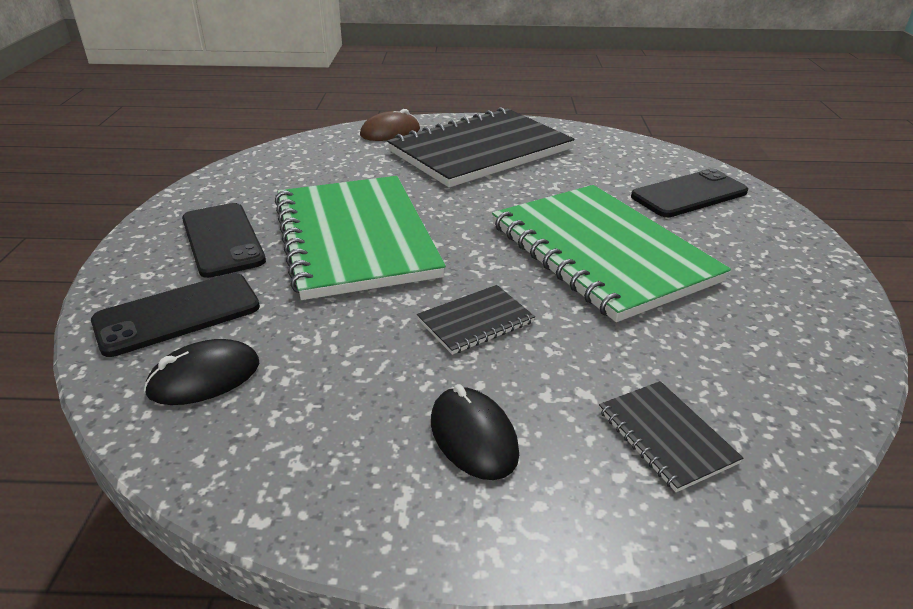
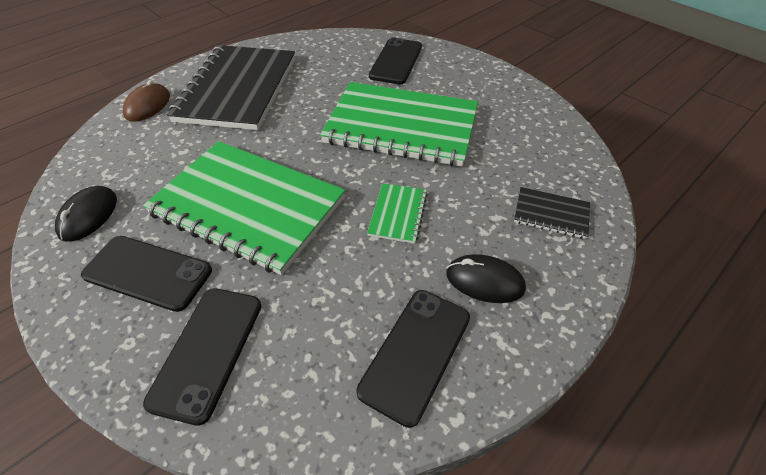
camera: 45 degrees left, 15 degrees up
black mouse [144,339,259,405] -> black mouse moved to [55,186,117,242]
black notebook [417,285,535,355] -> green notebook [367,183,428,244]
none -> black phone [356,290,470,428]

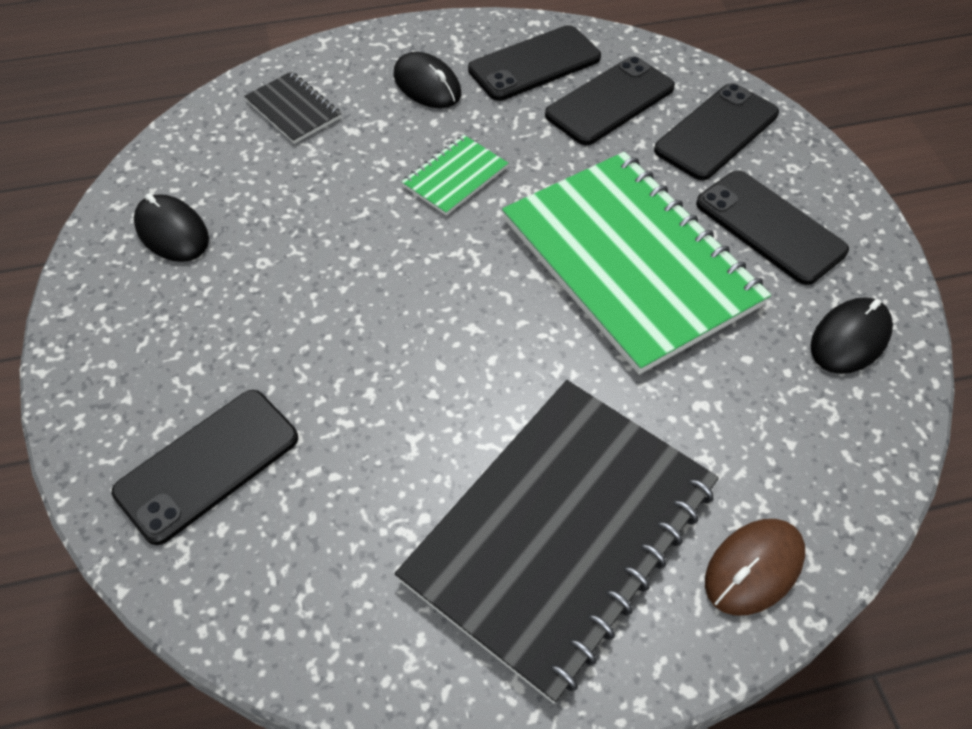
camera: 150 degrees left, 5 degrees up
green notebook [320,82,478,167] -> none
none -> black mouse [134,194,209,262]
none -> black phone [545,56,675,145]

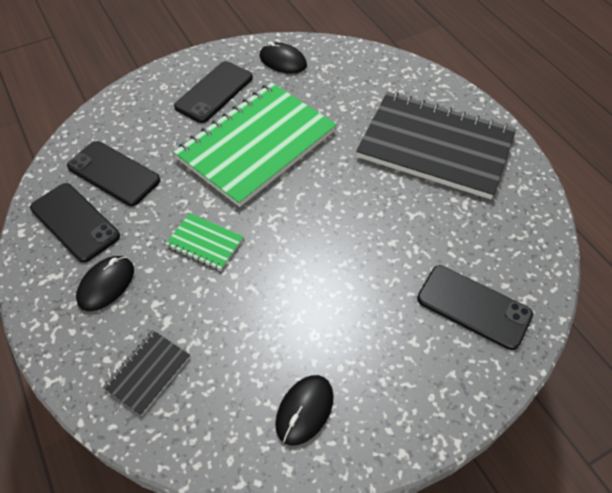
camera: 105 degrees left, 0 degrees up
black phone [654,83,779,180] -> none
brown mouse [705,519,805,616] -> none

